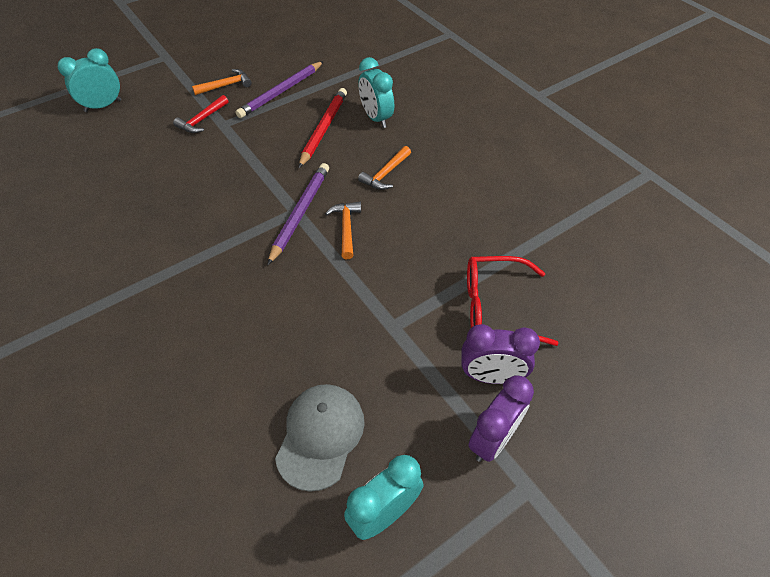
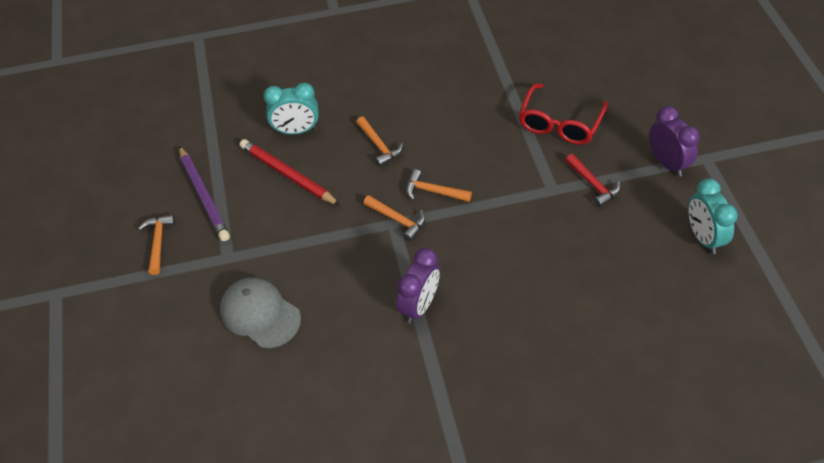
camera: 65 degrees left, 0 degrees up
turquoise clock [58,48,121,112] -> none
red hammer [173,95,229,133] -> red hammer moved to [565,154,621,207]
purple pencil [267,163,329,265] -> orange hammer [363,195,426,241]
grey cap [275,384,365,492] -> grey cap moved to [220,277,301,348]
purple clock [461,324,540,384] -> purple clock moved to [397,248,440,323]

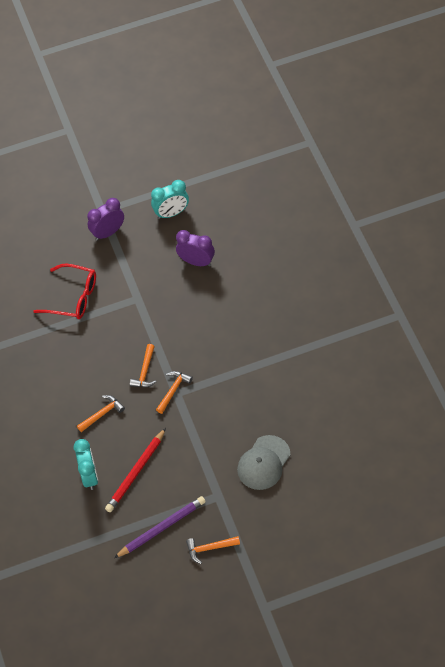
camera: 95 degrees left, 5 degrees up
purple clock [397,248,440,323] -> purple clock moved to [176,230,215,267]
red hammer [565,154,621,207] -> none

